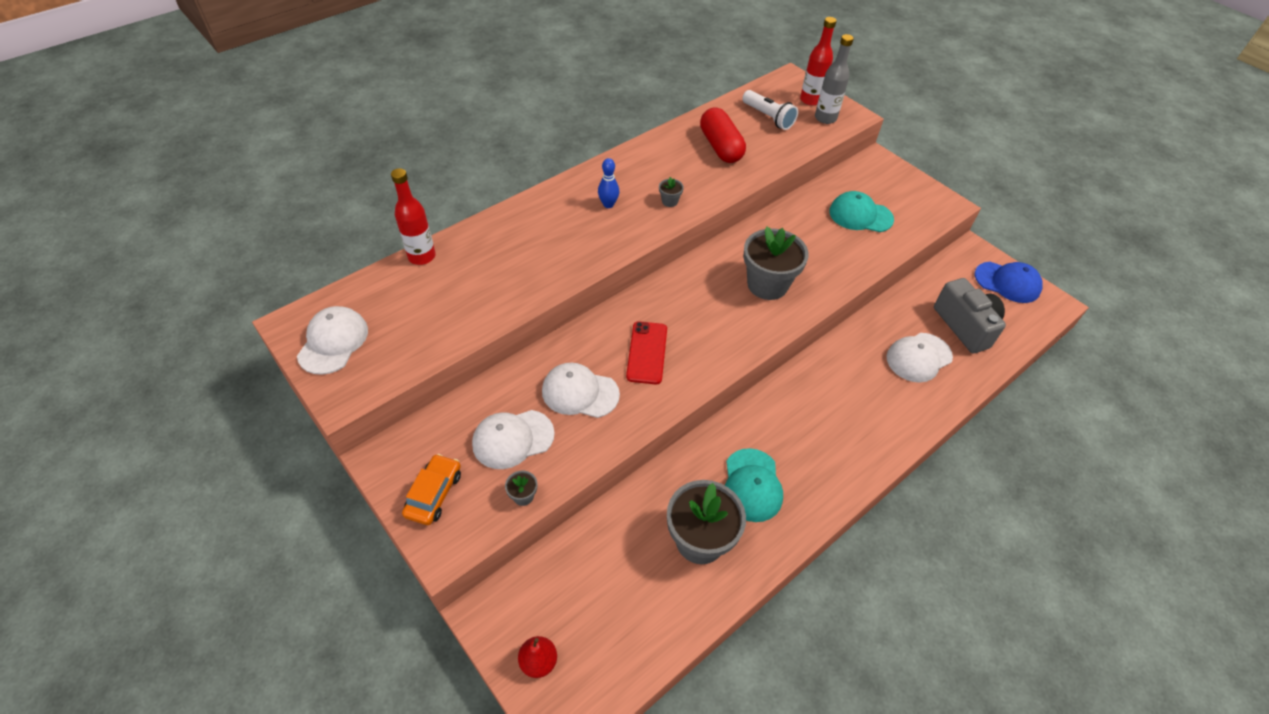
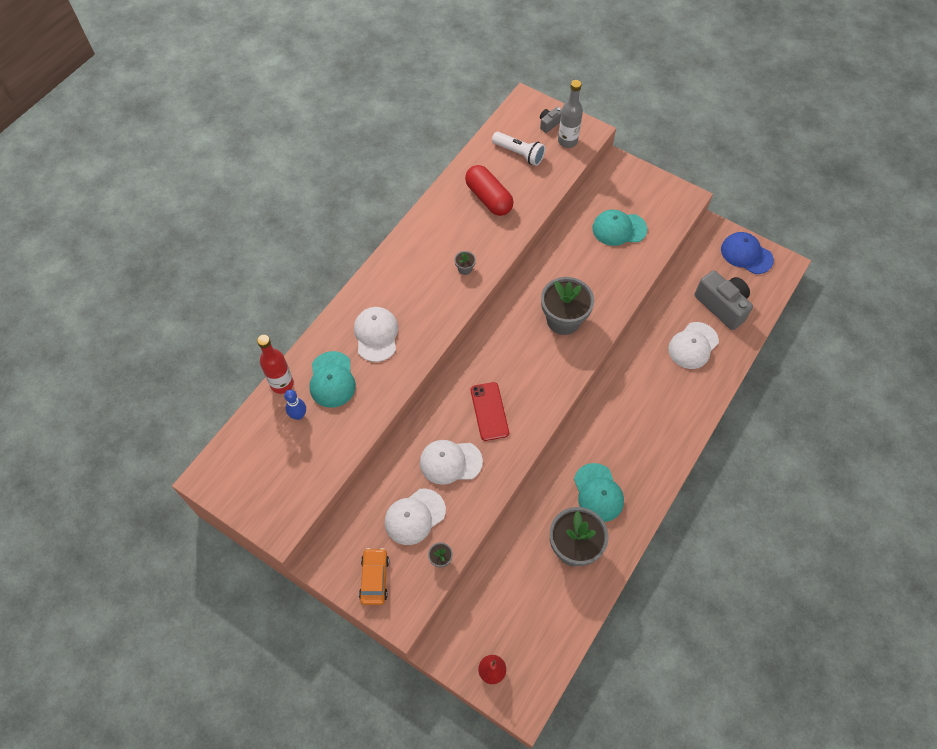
camera: 15 degrees left, 10 degrees up
white cap [297,306,368,375] -> white cap moved to [354,307,398,362]
blue bowling pin [598,158,619,208] -> blue bowling pin moved to [284,390,306,420]
red bottle [800,17,837,106] -> grey camera [540,107,562,133]
blue cap [975,262,1043,303] -> blue cap turned 150 degrees counterclockwise [721,232,774,274]
none -> turquoise cap [310,351,356,408]

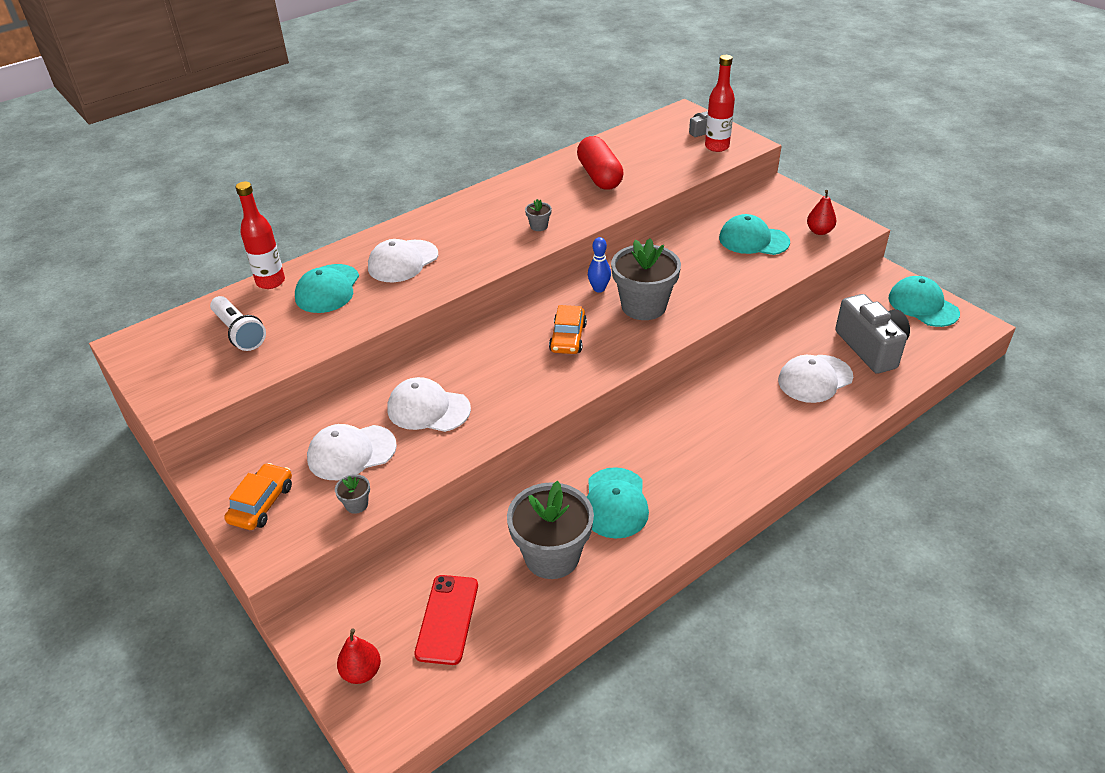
camera: 20 degrees right, 20 degrees down
blue bowling pin [284,390,306,420] -> blue bowling pin moved to [588,237,611,293]
white cap [354,307,398,362] -> white cap turned 150 degrees counterclockwise [368,239,438,282]
red phone [471,382,509,441] -> red phone moved to [414,575,478,665]
white flashlight [492,132,545,166] -> white flashlight moved to [210,296,266,351]
grey bottle [558,80,583,148] -> red bottle [705,55,735,152]
blue cap [721,232,774,274] -> turquoise cap [888,276,960,327]
none -> orange car [549,305,587,354]
none -> red pear [807,190,836,235]

